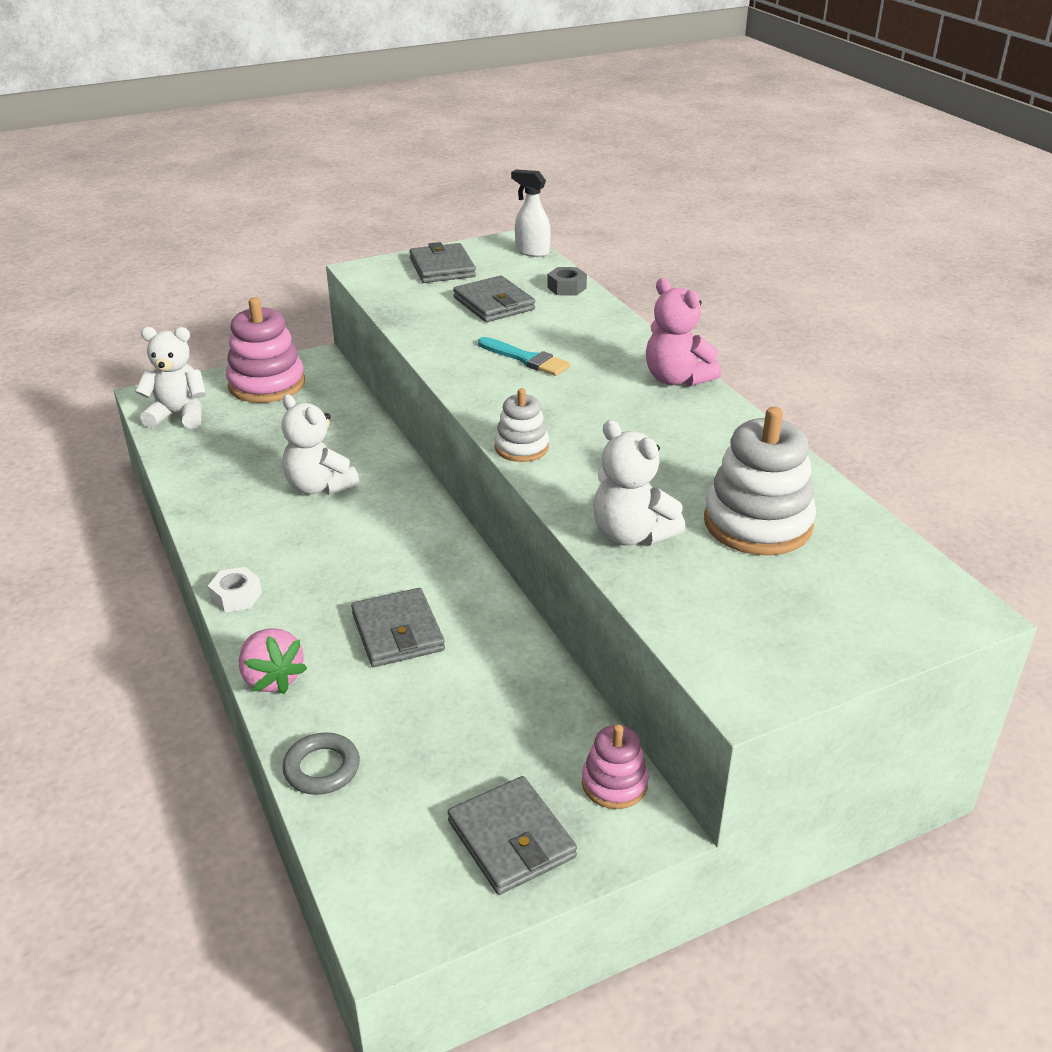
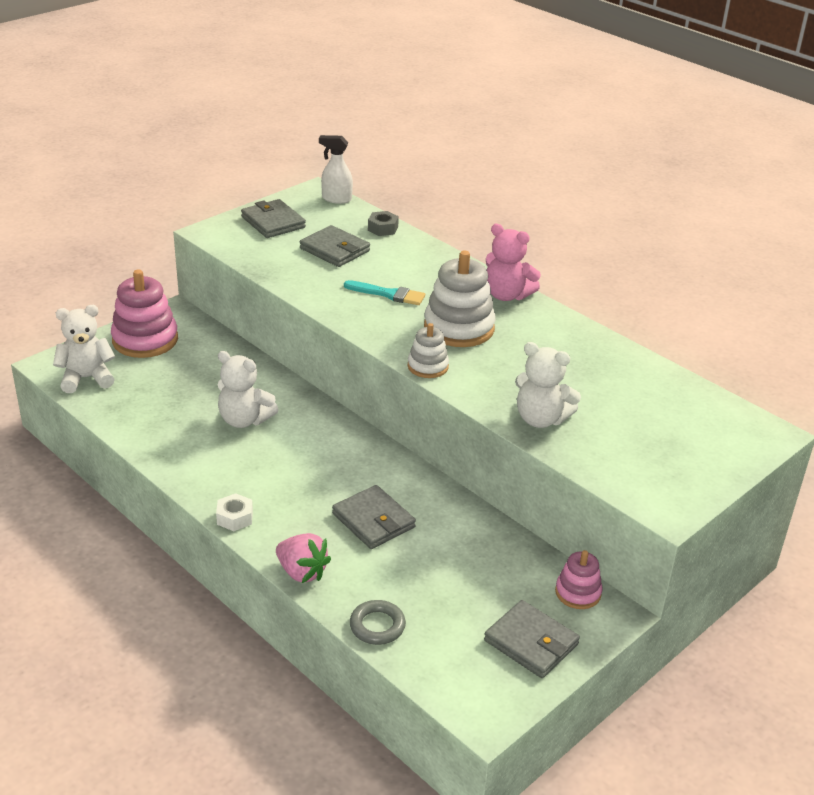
camera: 20 degrees left, 0 degrees up
white stacking toy [704,407,816,555] -> white stacking toy moved to [424,251,496,347]

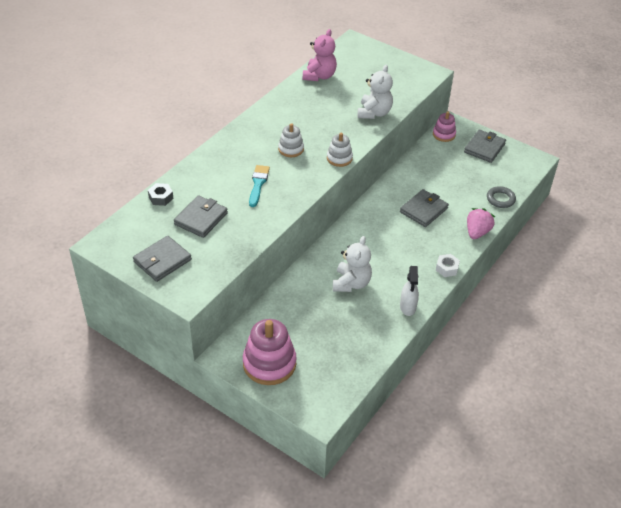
camera: 100 degrees left, 10 degrees up
white teddy bear [53,305,115,393] -> none
white spray bottle [319,135,353,204] -> white spray bottle moved to [400,266,419,316]
white stacking toy [424,251,496,347] -> white stacking toy [278,123,304,157], size x0.55
pink teddy bear [486,224,541,301] -> pink teddy bear moved to [303,29,337,81]

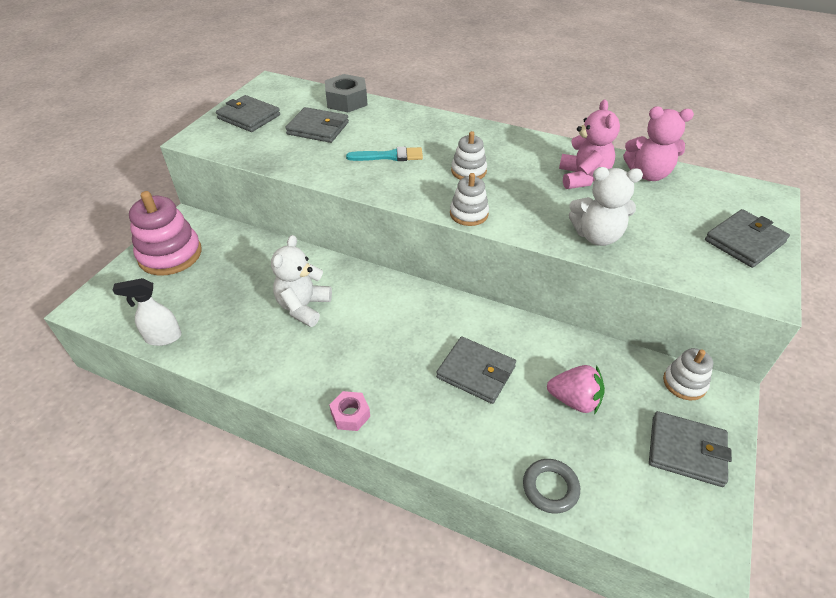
camera: 80 degrees right, 0 degrees up
grey nut [148,183,174,206] -> grey nut [325,74,367,113], size x1.64
white teddy bear [333,236,372,292] -> white teddy bear turned 105 degrees clockwise [271,235,332,327]
white spray bottle [400,266,419,316] -> white spray bottle moved to [113,278,182,346]
pink stacking toy [433,111,456,142] -> white stacking toy [663,348,713,401]
white nut [436,254,460,277] -> pink nut [329,391,370,431]
pink strawberry [467,208,495,239] -> pink strawberry moved to [547,365,605,414]
none -> pink teddy bear [559,99,620,189]
none -> grey wallet [705,209,790,268]

